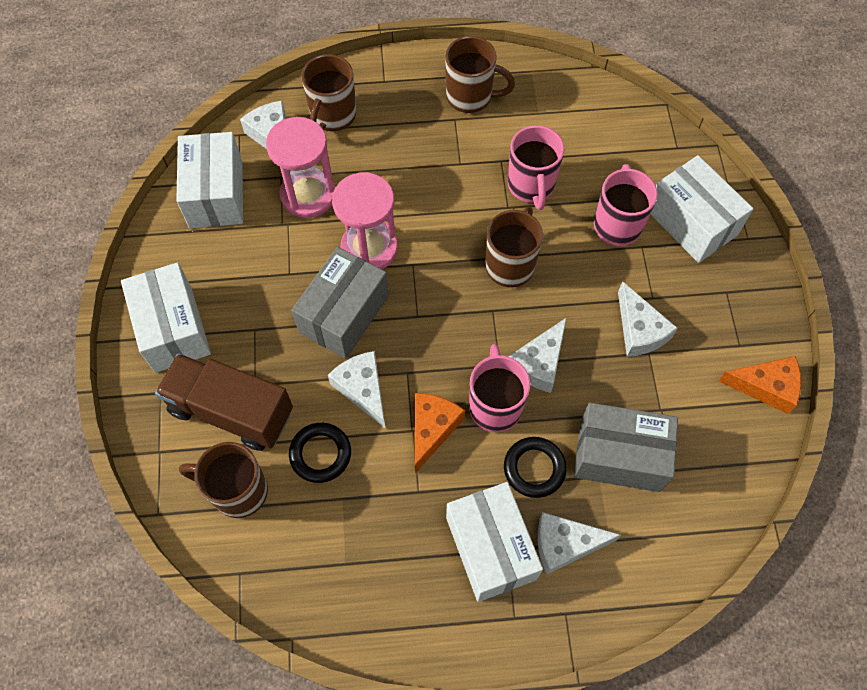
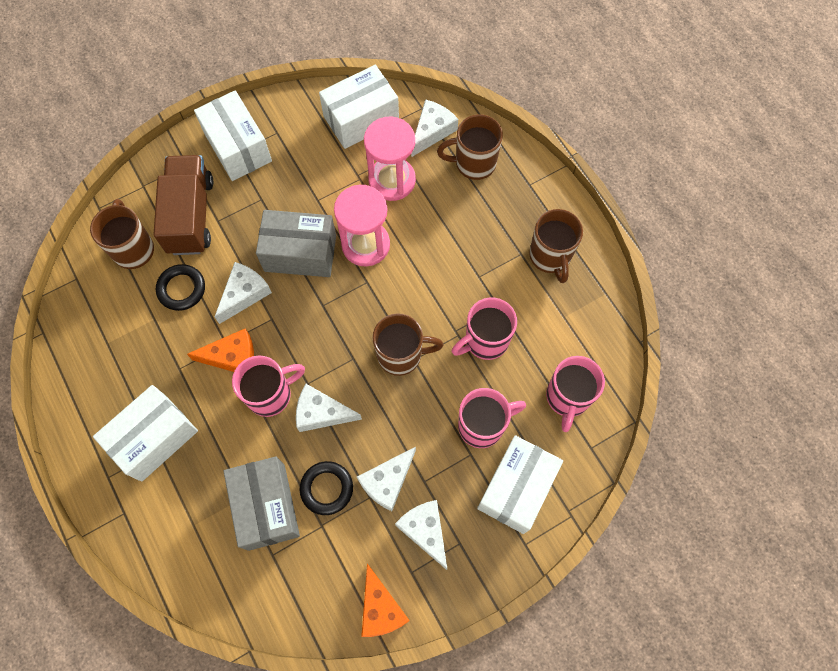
camera: 65 degrees right, 5 degrees up
white box [121,262,211,373] -> white box turned 75 degrees counterclockwise [194,90,272,181]
black ring [504,437,567,498] -> black ring moved to [300,461,353,515]
white cheese [538,512,621,574] -> white cheese moved to [395,500,447,570]
none -> pink mug [546,356,605,432]

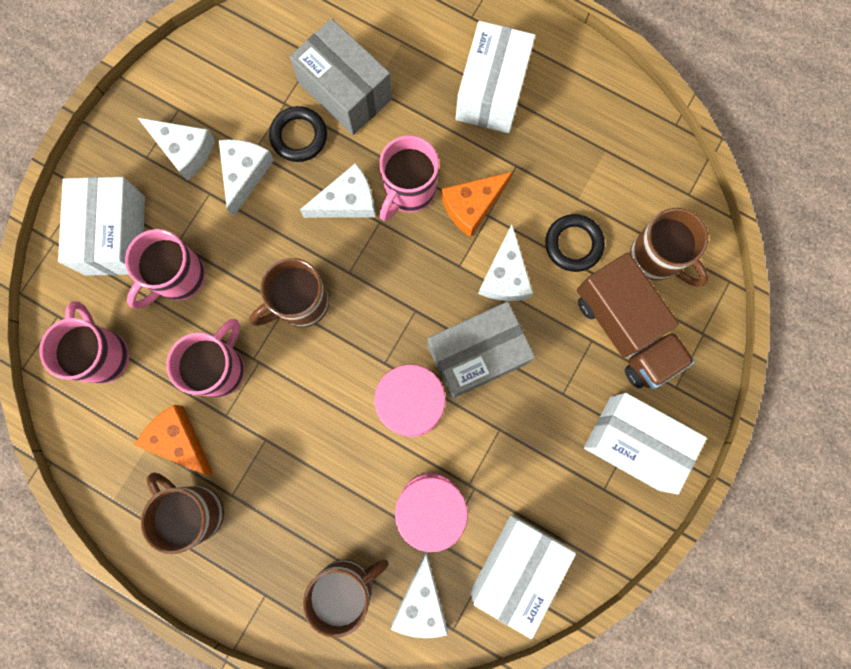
camera: 150 degrees right, 10 degrees up
orange cheese [361,564,410,637] -> orange cheese moved to [135,405,213,475]

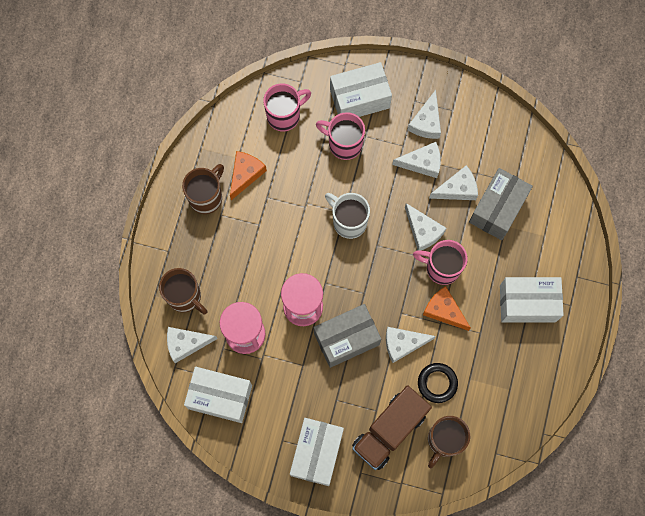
camera: 75 degrees right, 5 degrees down
pink mug [167,319,245,397] -> none
brown mug [249,258,329,327] -> white mug [325,193,370,239]
black ring [269,106,327,162] -> white cheese [429,165,478,200]
grey box [427,301,535,399] -> grey box turned 75 degrees counterclockwise [314,304,381,368]

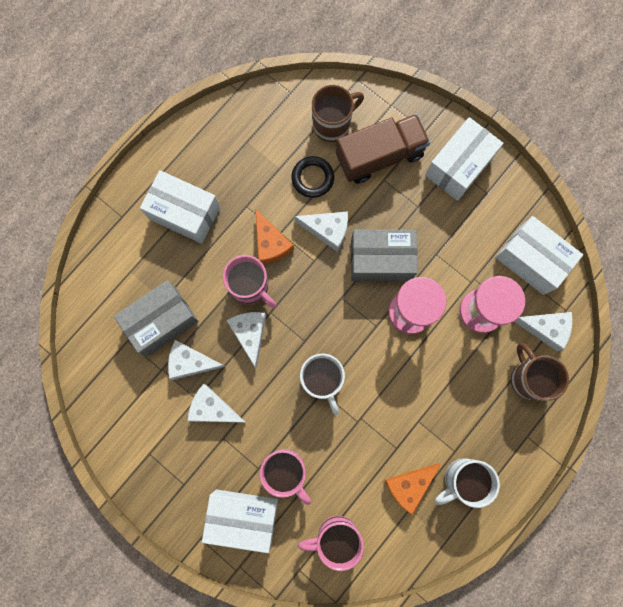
camera: 155 degrees left, 5 degrees up
brown mug [182,164,224,214] -> white mug [435,458,500,508]
white cheese [408,90,441,139] -> none

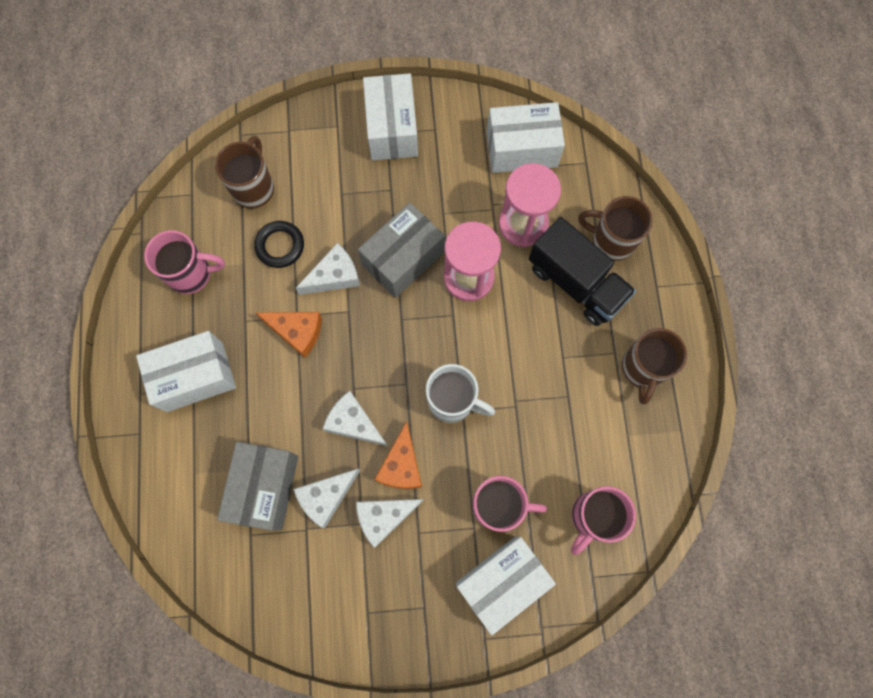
camera: 45 degrees left, 5 degrees down
pink mug [223,255,277,308] -> pink mug moved to [144,230,225,294]
brown truck [336,114,430,184] -> none
orange cheese [385,463,441,515] -> orange cheese moved to [374,421,422,489]
white mug [435,458,500,508] -> brown mug [622,328,687,404]
white cheese [514,312,572,351] -> none
none -> black truck [529,217,636,326]

